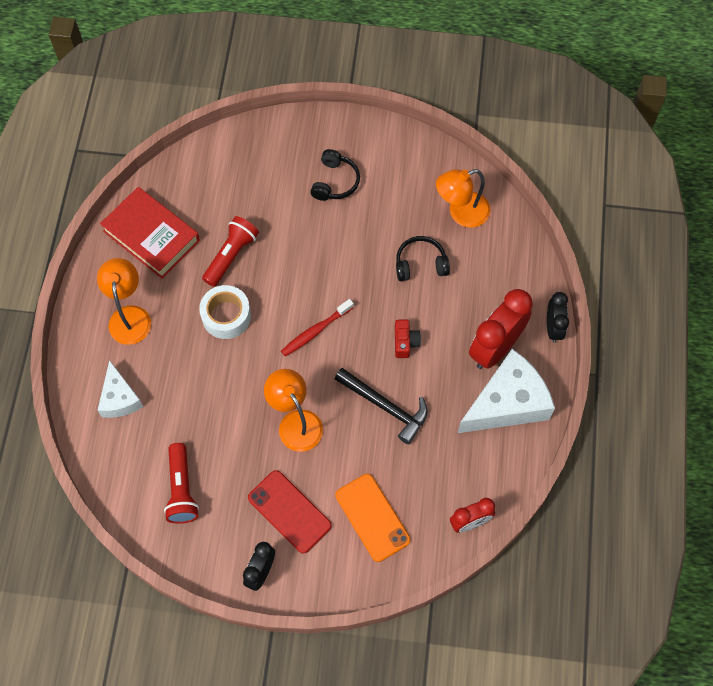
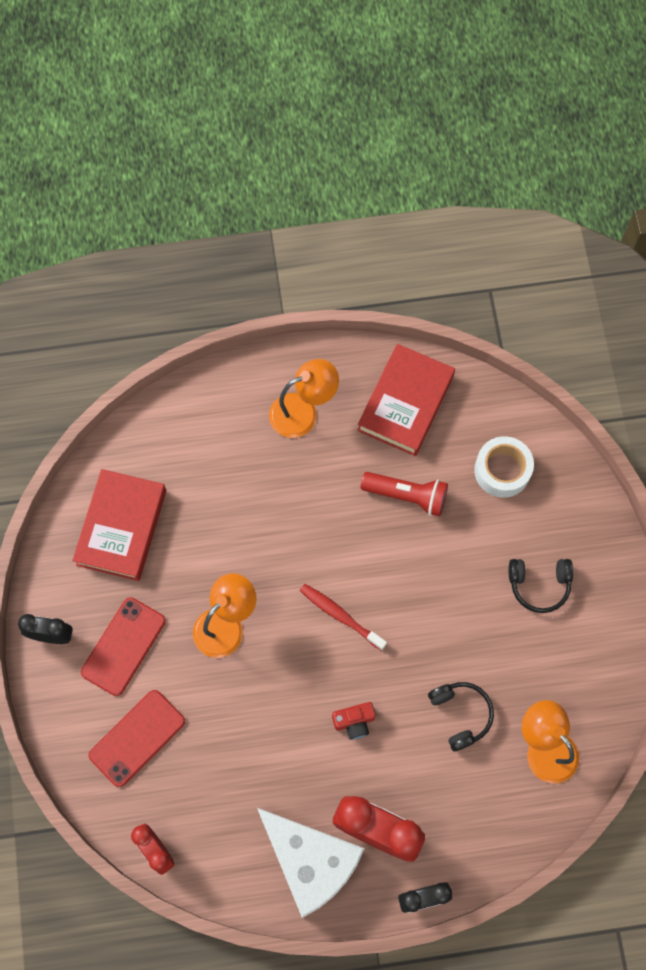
camera: 75 degrees right, 5 degrees up
white cheese [97,360,143,418] -> none
red flashlight [164,443,199,524] -> red book [72,469,167,581]
white tape [199,285,251,339] -> white tape moved to [474,436,534,498]
black hammer [334,368,428,444] -> none
orange phone [335,474,411,562] -> red phone [88,690,185,787]

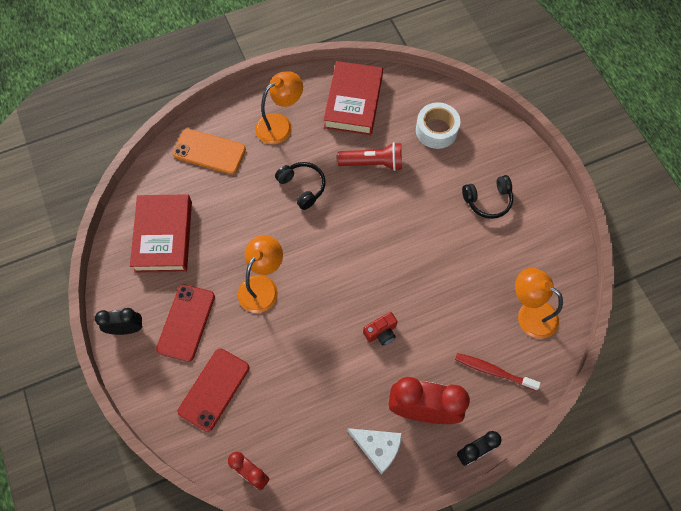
camera: 15 degrees left, 5 degrees down
white cheese [257,808,365,918] -> white cheese [348,428,402,475], size x0.58
red toothbrush [300,584,387,651] -> red toothbrush moved to [455,353,541,391]
black headphones [428,682,494,752] -> black headphones moved to [275,162,326,210]
none -> orange phone [173,129,246,174]

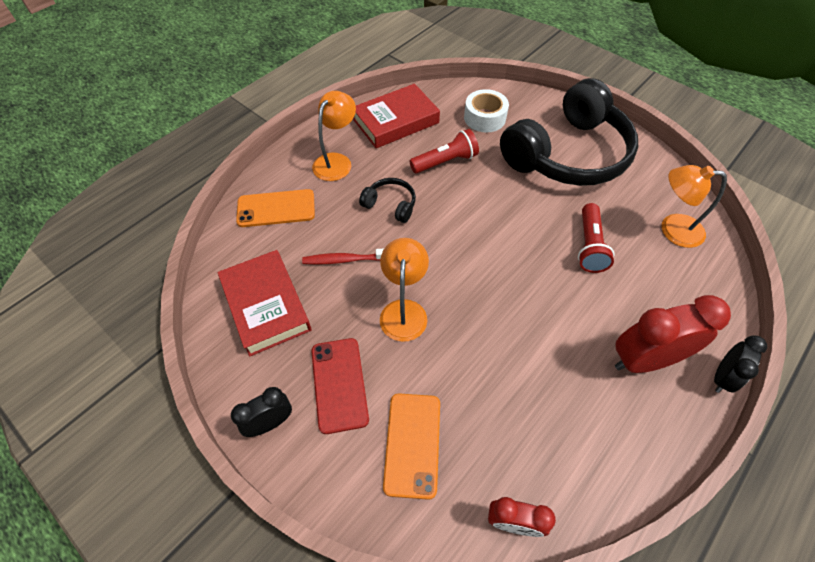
camera: 25 degrees left, 10 degrees down
red phone [178,348,249,432] -> orange phone [383,393,440,500]
red book [323,61,383,135] -> red book turned 75 degrees clockwise [353,84,440,148]
white cheese [348,428,402,475] -> none
red camera [363,312,398,346] -> none
red toothbrush [455,353,541,391] -> red toothbrush moved to [302,249,384,265]
black headphones [462,175,513,219] -> black headphones [500,78,638,186], size x2.50
none -> red flashlight [578,203,614,273]

